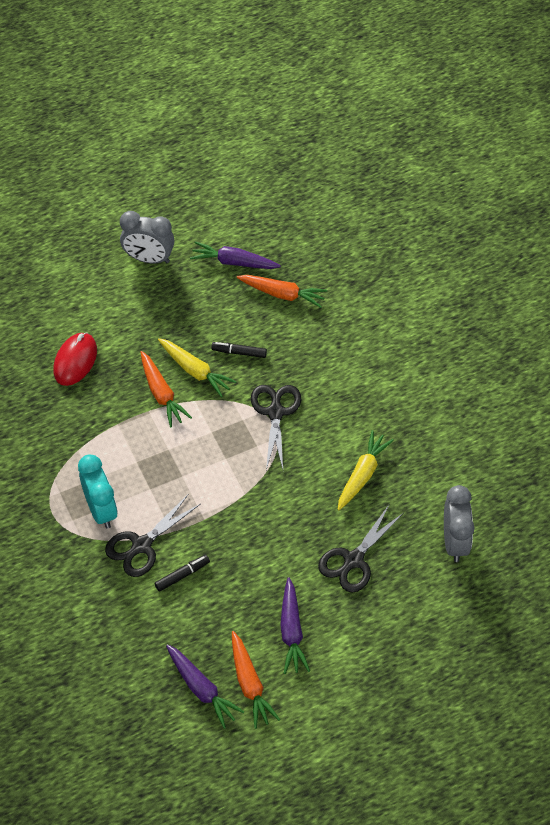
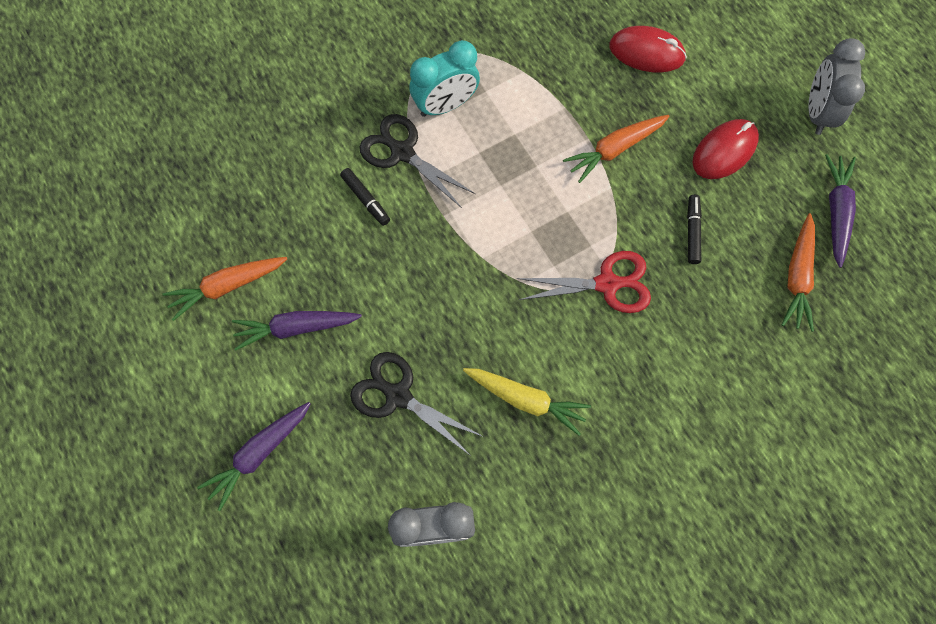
camera: 85 degrees right, 15 degrees up
yellow carrot [158,338,237,397] -> none
purple carrot [166,644,244,729] -> purple carrot moved to [197,402,311,511]
black scissors [251,385,301,470] -> red scissors [517,251,651,313]
none -> red mouse [692,119,759,179]

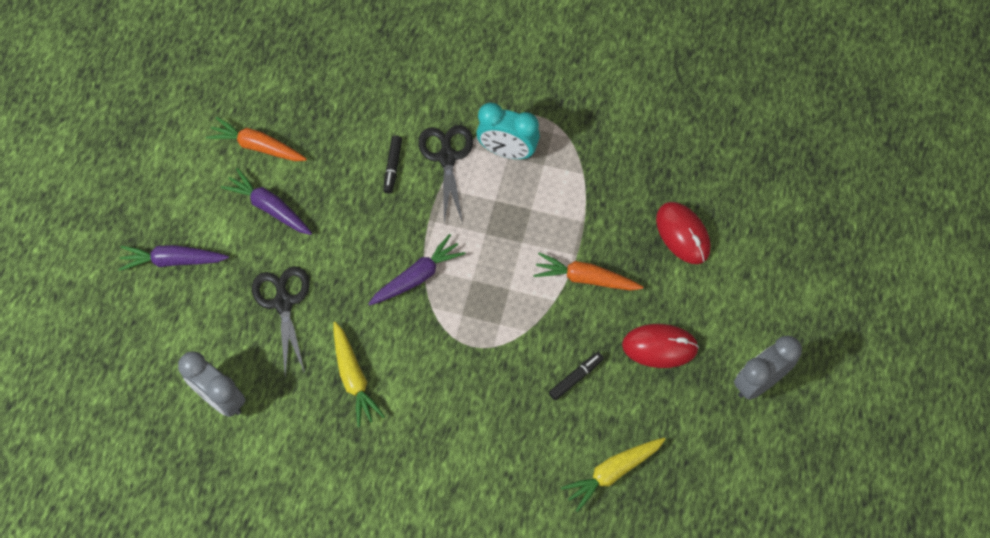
camera: 45 degrees right, 5 degrees down
red scissors [517,251,651,313] -> none
orange carrot [782,213,815,332] -> yellow carrot [561,438,666,512]
purple carrot [825,154,856,268] -> purple carrot moved to [368,234,466,306]

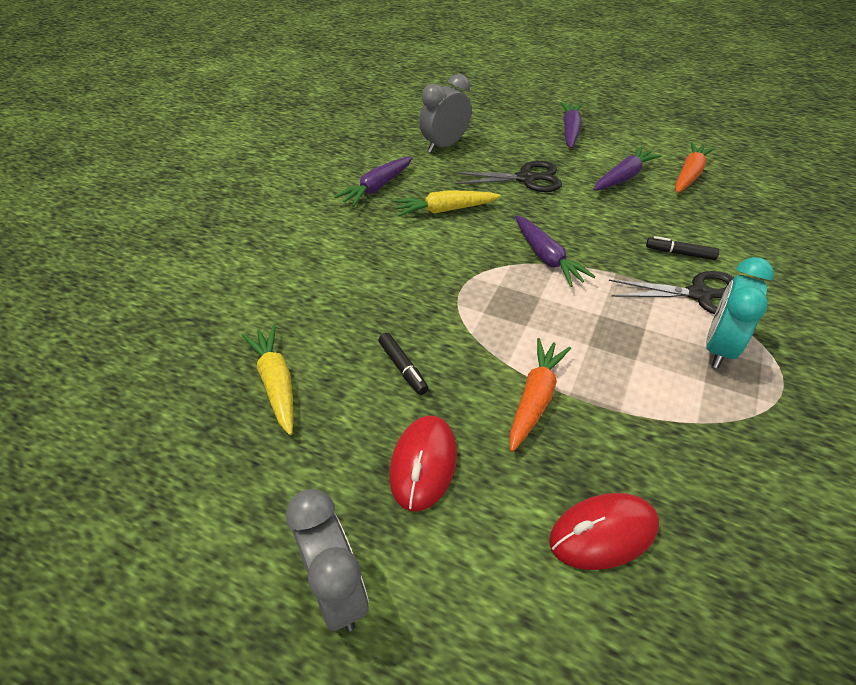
camera: 100 degrees right, 20 degrees down
none -> purple carrot [334,156,413,207]

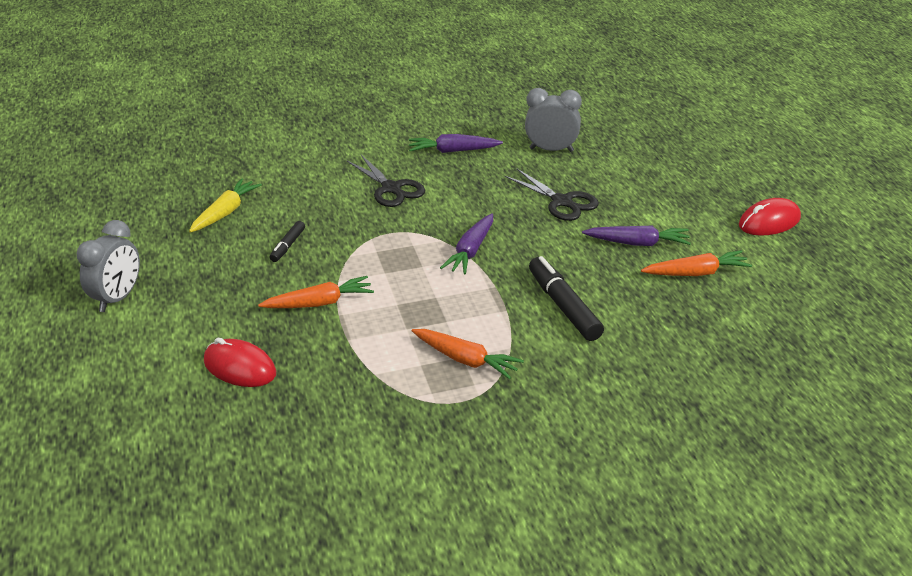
camera: 50 degrees right, 10 degrees down
red mouse [389,416,457,511] -> red mouse moved to [739,198,801,236]
yellow carrot [393,190,501,217] -> none
purple carrot [560,102,582,148] -> none
black scissors [609,271,734,314] -> black scissors moved to [347,155,425,207]
black marker [646,236,719,260] -> black marker [529,256,604,341], size x1.85
turquoise clock [706,257,774,368] -> orange carrot [412,329,524,379]

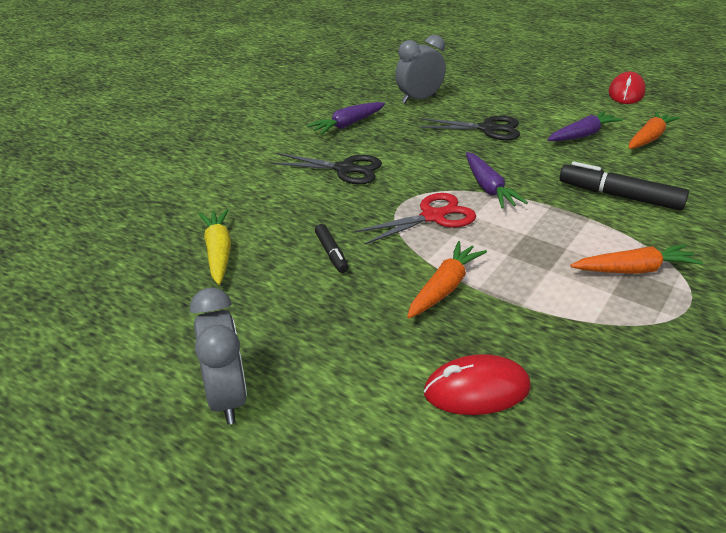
camera: 40 degrees left, 0 degrees up
none -> red scissors [354,193,476,244]

